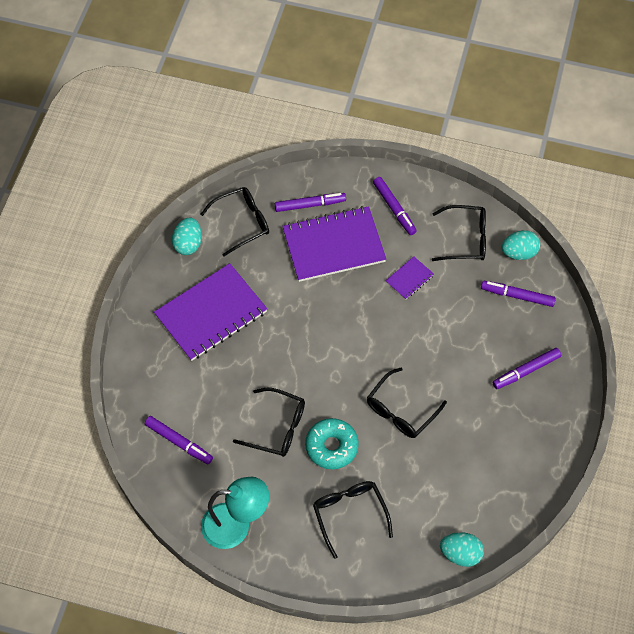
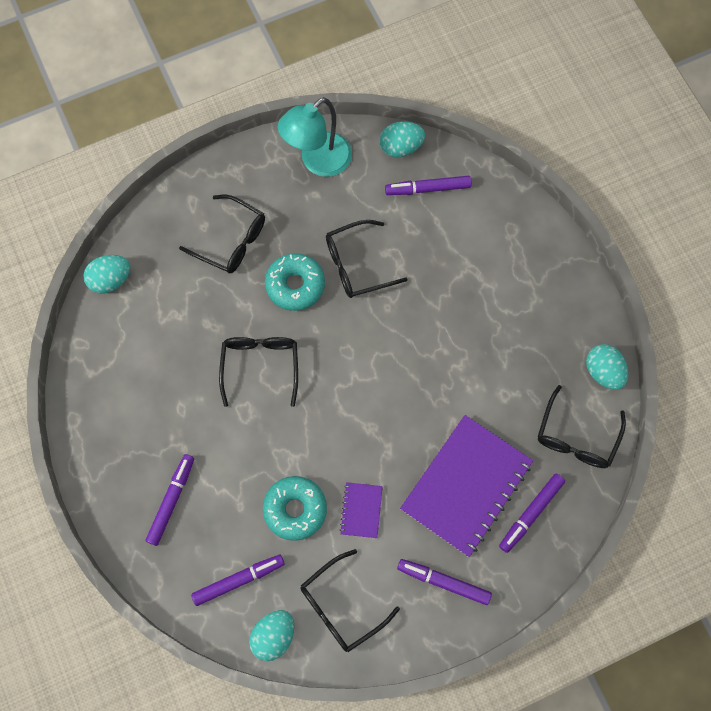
camera: 140 degrees right, 10 degrees up
purple notebook [154,263,267,361] -> none
none -> turquoise donut [263,476,327,541]
none -> turquoise egg [380,121,425,157]

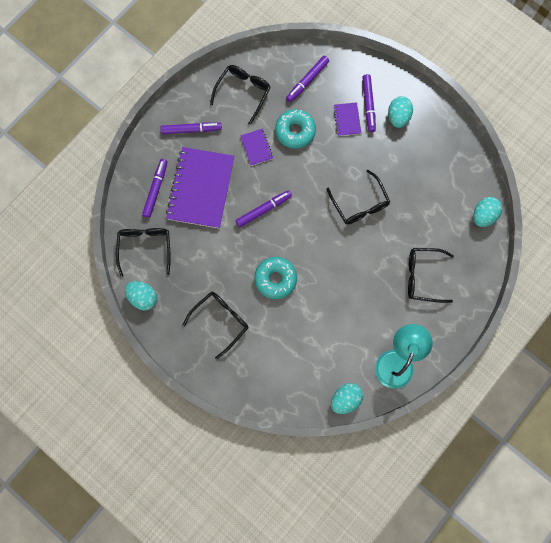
camera: 155 degrees right, 5 degrees up
turquoise egg [249,610,294,661] -> turquoise egg moved to [388,96,413,128]
turquoise donut [265,253,325,311] -> turquoise donut moved to [254,257,297,299]
black glasses [326,220,408,298] -> black glasses moved to [182,292,248,359]
purple marker [385,176,472,195] -> purple marker moved to [236,190,292,227]
none -> purple notebook [333,102,361,136]

